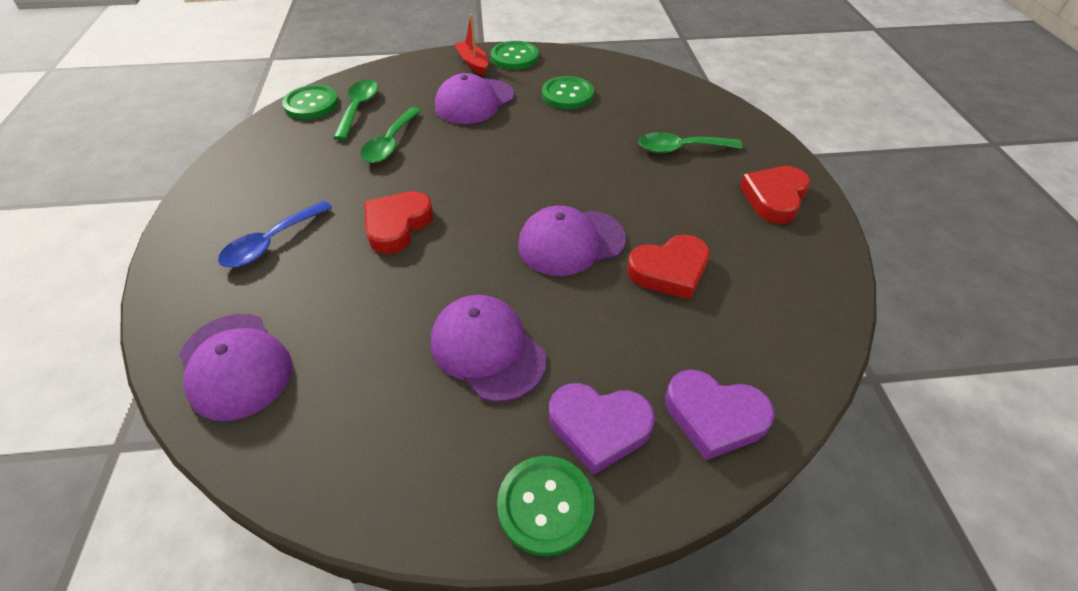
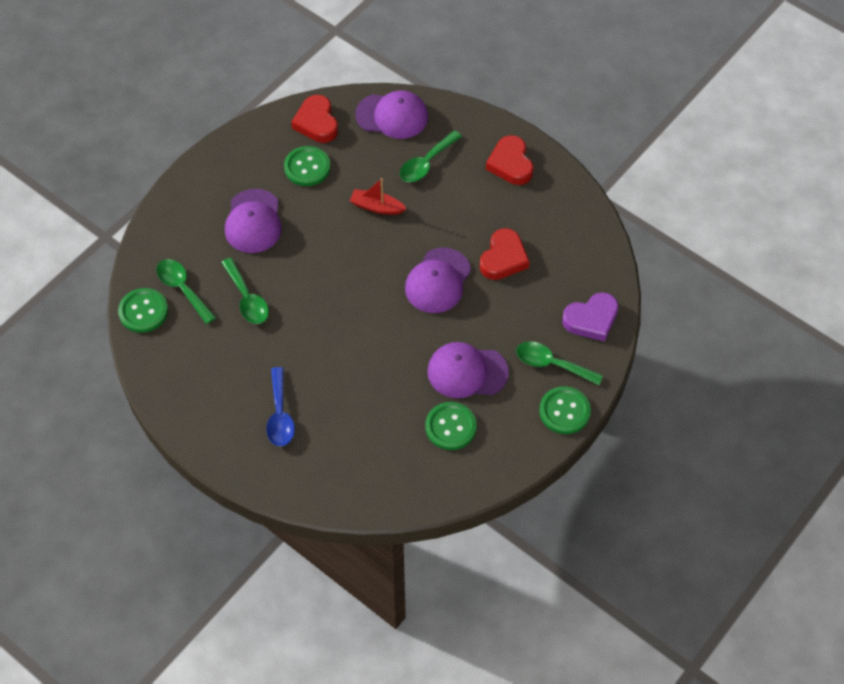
camera: 45 degrees left, 10 degrees up
purple cap [179,314,292,421] -> purple cap moved to [355,91,428,139]
red heart [364,191,433,254] -> red heart moved to [291,95,338,143]
red boat [455,14,488,75] -> red boat moved to [350,178,407,215]
green button [491,41,539,70] -> green button moved to [425,402,477,450]
purple heart [549,383,655,475] -> green spoon [516,342,603,385]

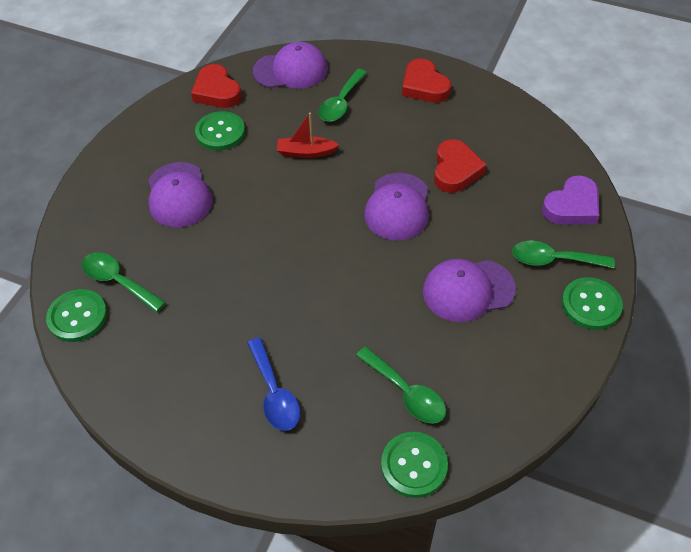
camera: 15 degrees left, 5 degrees down
green spoon [221,258,269,324] -> green spoon moved to [356,346,446,424]
green button [425,402,477,450] -> green button moved to [381,432,448,498]

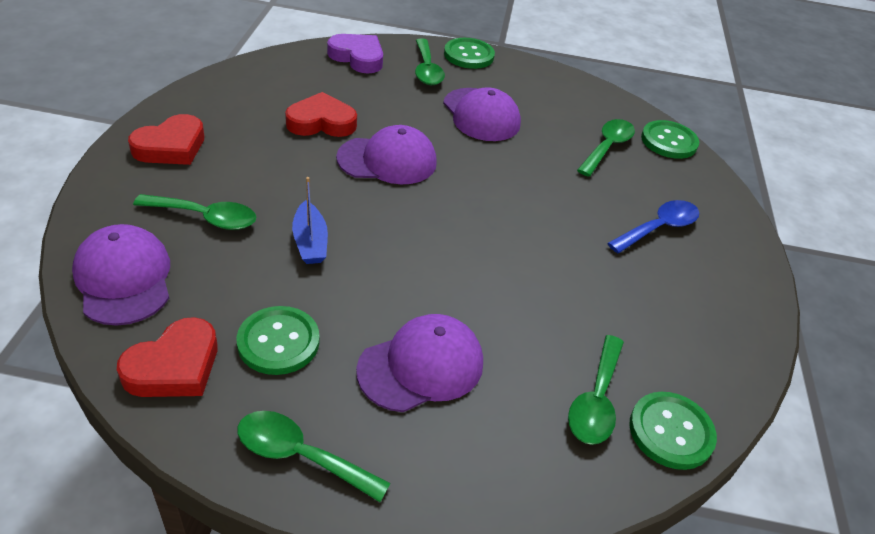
camera: 110 degrees left, 10 degrees down
red boat [277,112,339,158] -> blue boat [292,177,328,264]
none -> green spoon [238,411,391,502]

